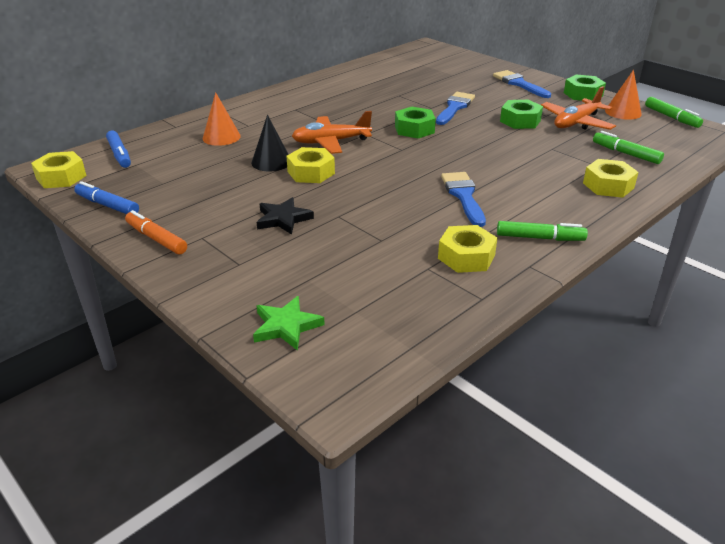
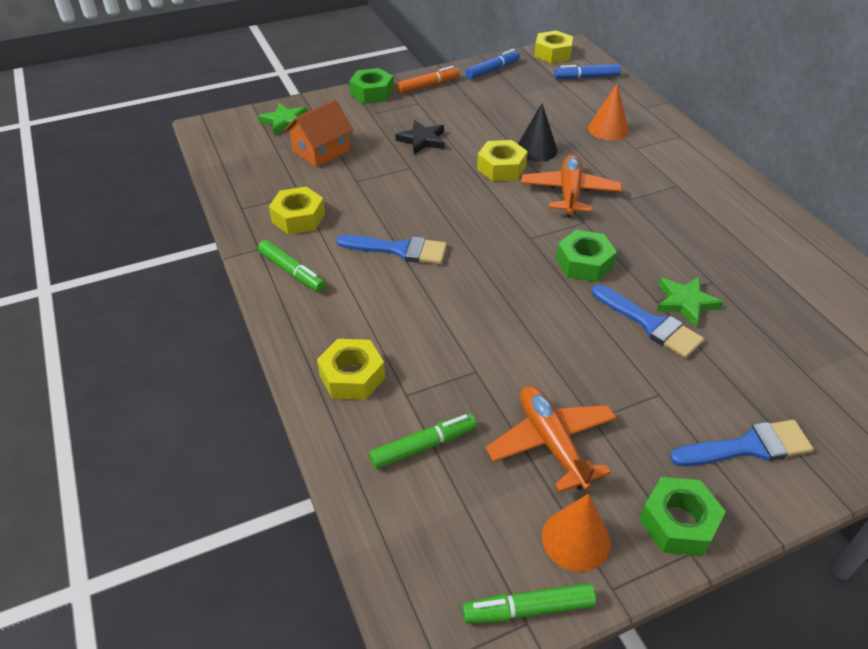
camera: 110 degrees right, 10 degrees up
green marker [497,221,588,241] -> green marker turned 75 degrees counterclockwise [258,240,326,292]
green nut [500,100,543,129] -> green nut moved to [349,68,394,104]
none -> orange house [284,100,353,167]
none -> green star [656,276,724,327]

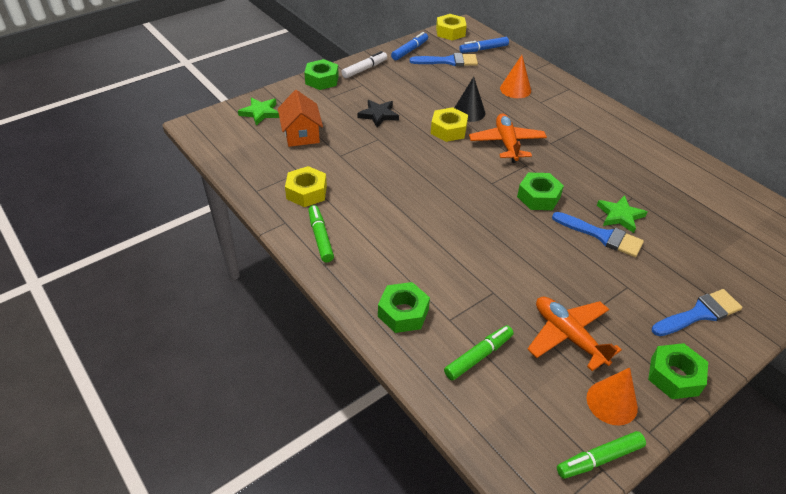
camera: 15 degrees left, 0 degrees up
green marker [258,240,326,292] -> green marker turned 135 degrees counterclockwise [308,205,334,262]
orange house [284,100,353,167] -> orange house turned 45 degrees counterclockwise [278,90,323,147]
yellow nut [317,339,385,400] -> green nut [378,282,430,333]
blue brush [337,235,447,264] -> blue brush moved to [410,53,478,66]
orange marker [397,66,460,94] -> white marker [341,51,387,78]

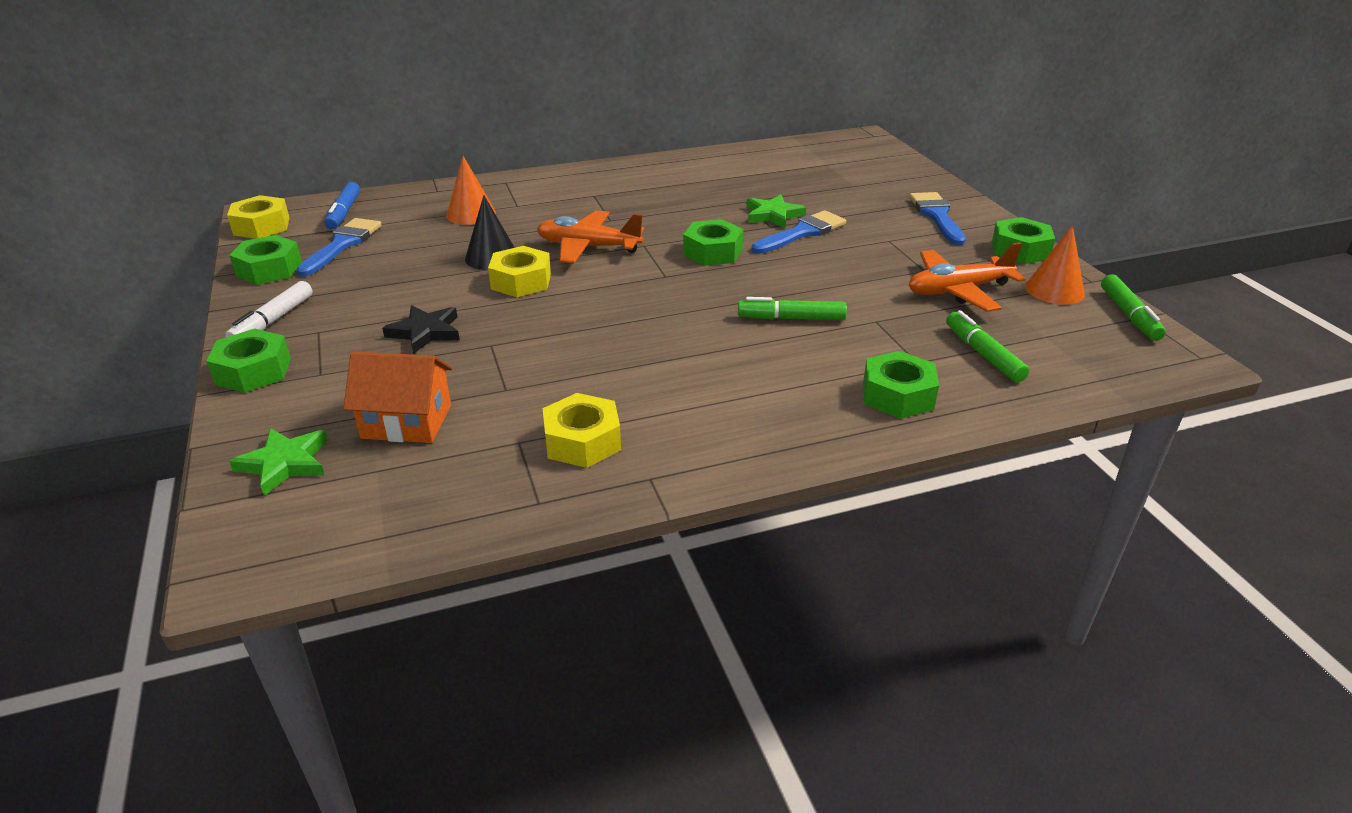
camera: 70 degrees left, 10 degrees down
green marker [308,205,334,262] -> green marker moved to [738,297,847,320]
white marker [341,51,387,78] -> white marker turned 135 degrees counterclockwise [225,281,313,337]
blue marker [391,32,428,60] -> green nut [229,235,302,285]

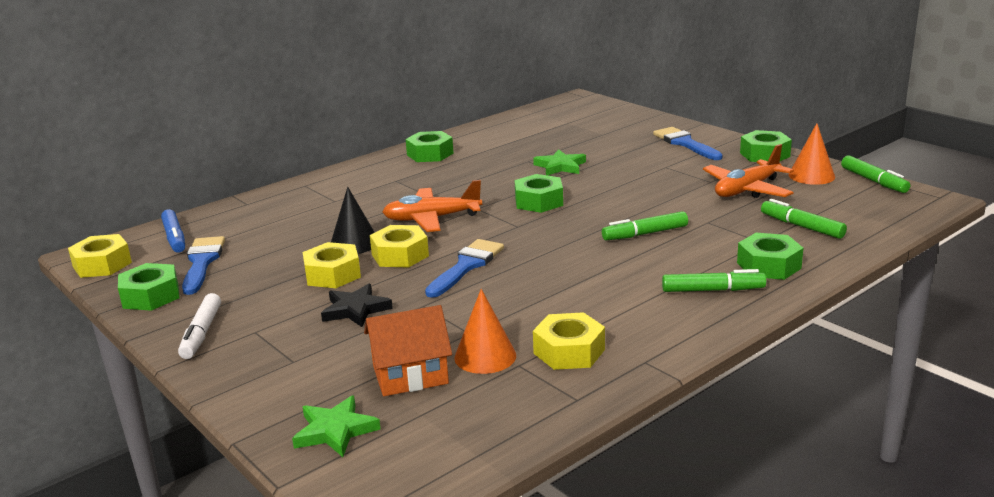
camera: 20 degrees left, 10 degrees down
green nut [206,329,291,393] -> green nut moved to [406,131,454,162]
orange cone [446,156,496,225] -> orange cone moved to [454,289,516,374]
blue brush [752,210,846,254] -> blue brush moved to [425,239,504,298]
none -> yellow nut [303,242,361,288]
none -> green marker [662,269,766,292]

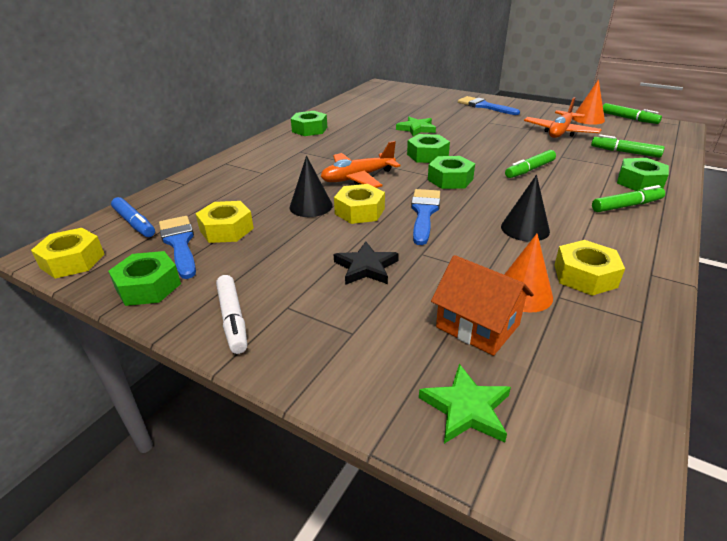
camera: 20 degrees left, 10 degrees up
yellow nut [303,242,361,288] -> yellow nut moved to [196,201,254,243]
orange house [364,305,452,396] -> orange house turned 75 degrees clockwise [431,255,534,356]
green nut [740,130,792,162] -> green nut moved to [428,156,475,189]
none -> black cone [501,175,550,242]

